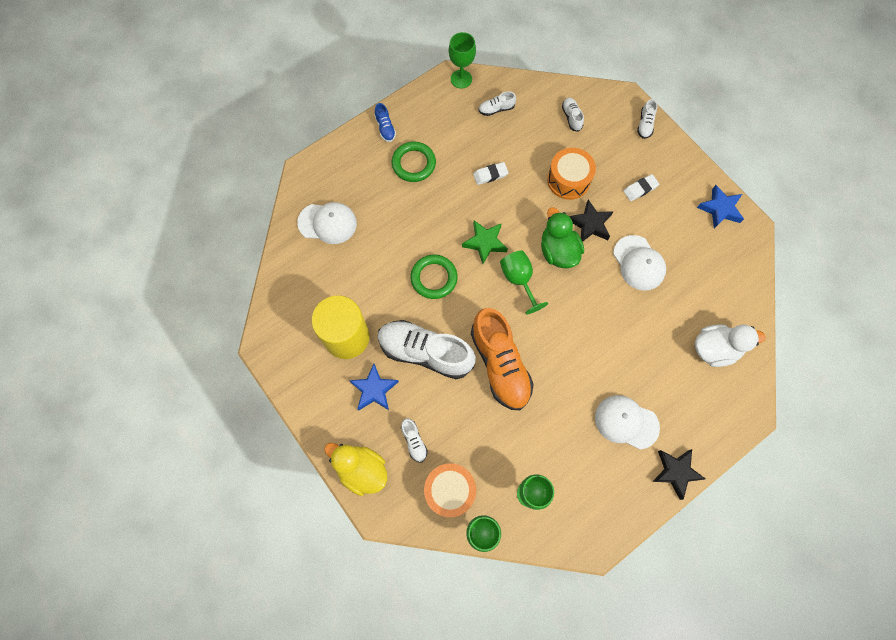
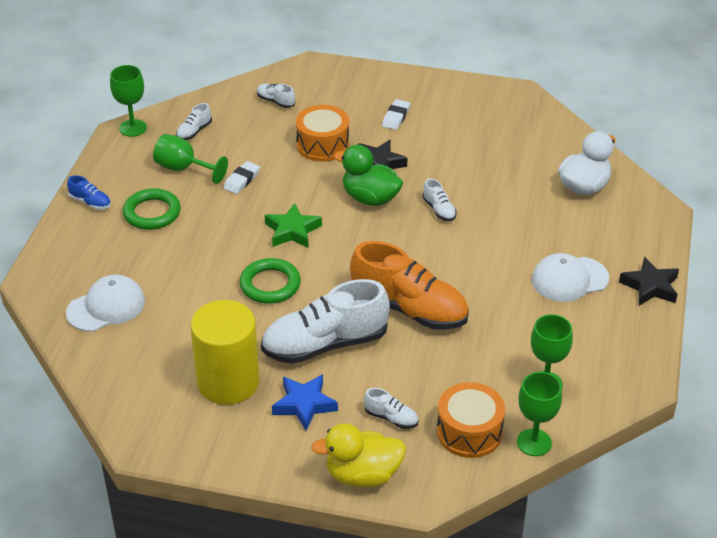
camera: 40 degrees left, 30 degrees down
green goblet [500,250,548,314] -> green goblet moved to [153,134,228,184]
white cap [613,235,666,291] -> none
white shoe [637,99,657,139] -> white shoe moved to [423,179,457,221]
blue star [697,185,744,229] -> none

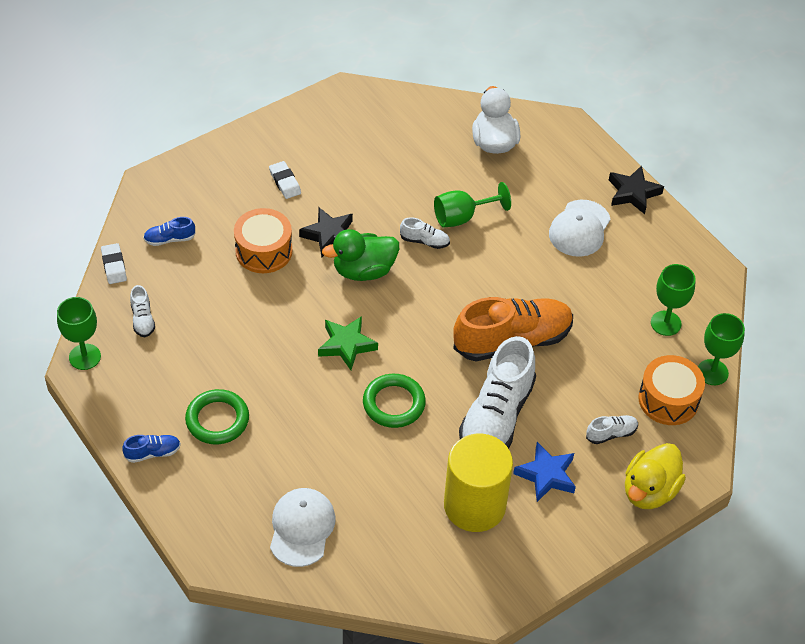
camera: 50 degrees left, 10 degrees up
green goblet [153,134,228,184] -> green goblet moved to [434,182,511,228]
white eraser [223,161,260,194] -> white eraser moved to [101,243,127,284]
white shoe [257,84,295,108] -> blue shoe [143,217,196,246]

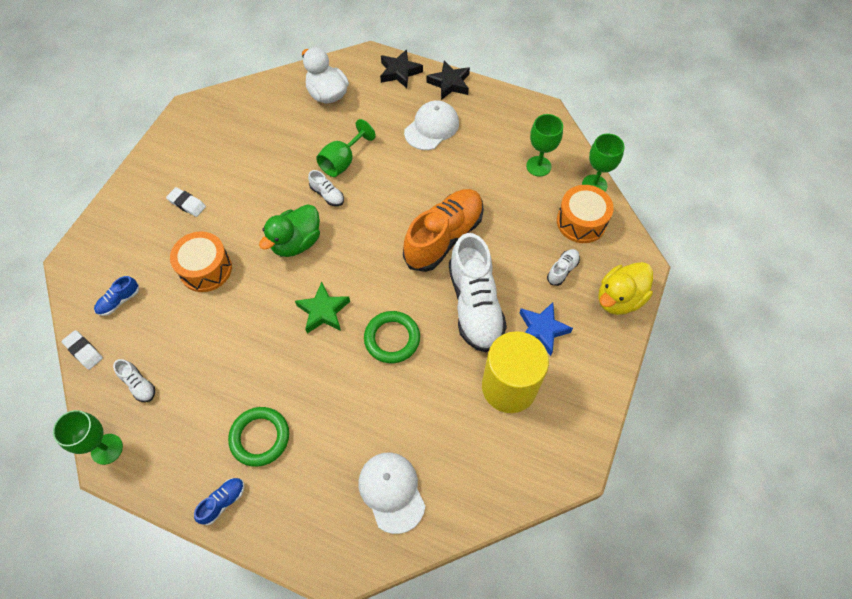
camera: 30 degrees left, 10 degrees up
black star [299,208,353,258] -> black star moved to [380,49,423,88]
white shoe [400,217,450,249] -> white shoe turned 60 degrees clockwise [308,170,344,206]
white cap [549,200,611,257] -> white cap turned 135 degrees counterclockwise [404,100,459,150]
yellow duck [625,443,686,509] -> yellow duck turned 45 degrees clockwise [598,262,653,315]

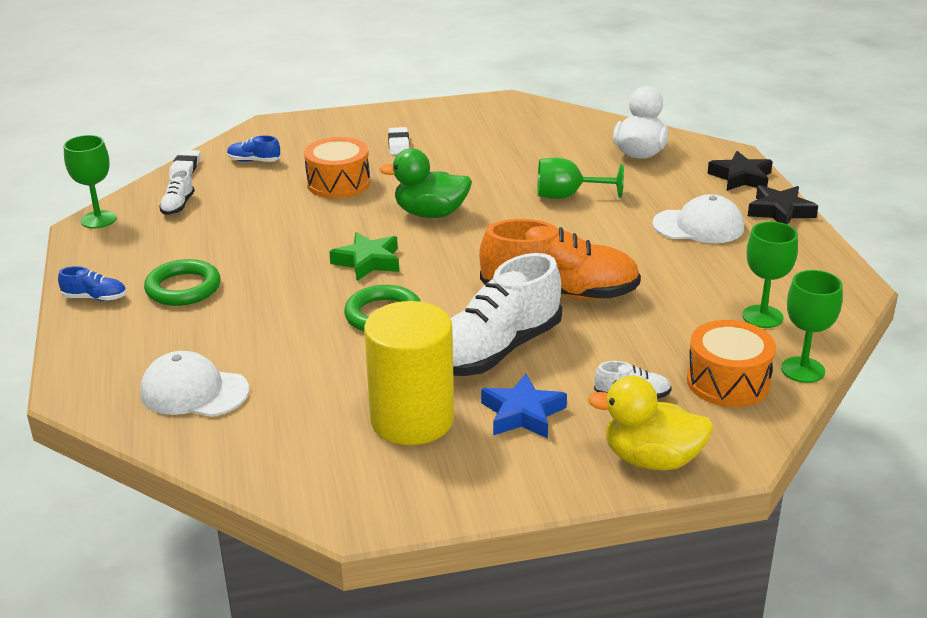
camera: 55 degrees right, 30 degrees down
white shoe [308,170,344,206] -> none
white cap [358,453,425,534] -> white cap turned 105 degrees counterclockwise [140,351,249,417]

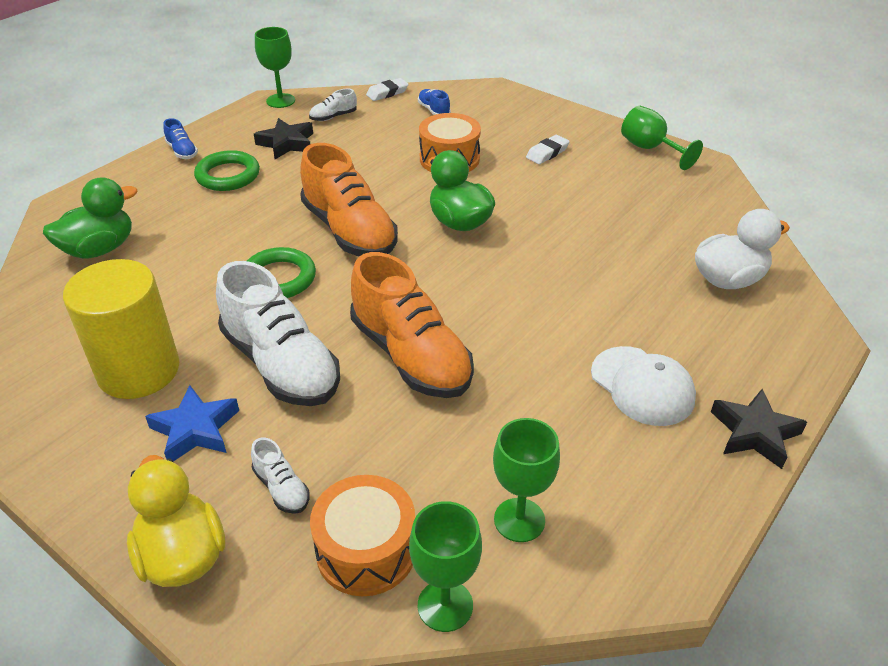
camera: 50 degrees right, 10 degrees up
white cap [140,351,249,417] -> green duck [43,177,137,259]
green star [329,232,399,281] -> orange shoe [300,143,398,256]
white shoe [451,253,562,376] -> white shoe turned 135 degrees counterclockwise [216,261,340,406]
green goblet [537,158,624,199] -> green goblet moved to [621,106,703,170]
black star [707,151,773,191] -> black star moved to [254,118,313,159]

